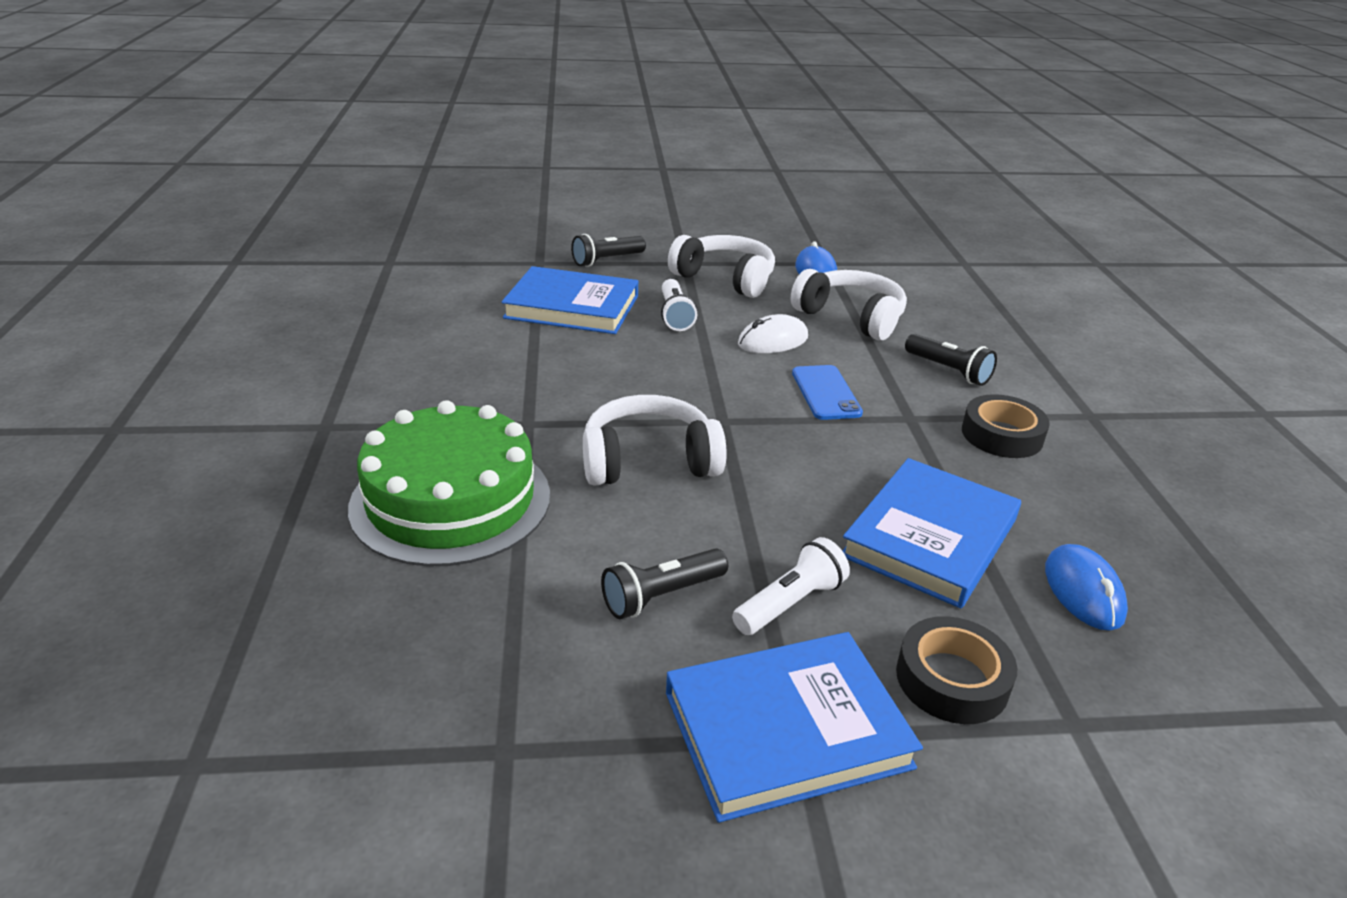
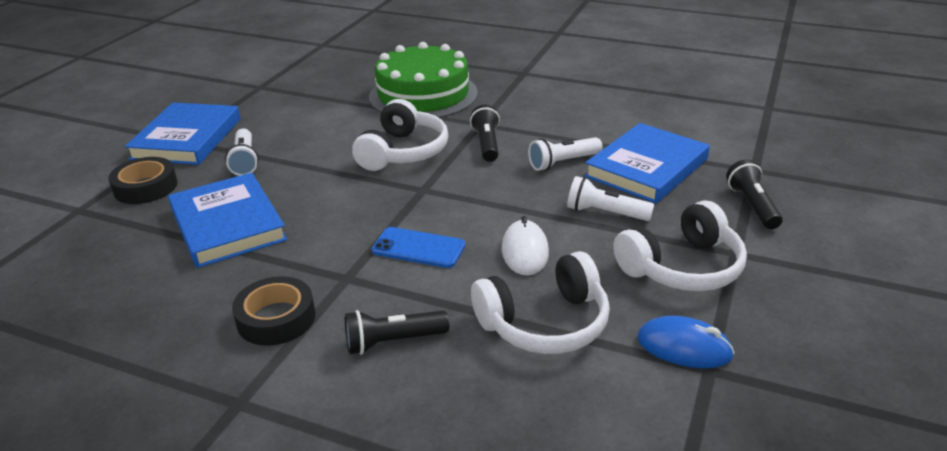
camera: 120 degrees right, 0 degrees up
black flashlight [601,548,728,619] -> black flashlight moved to [470,105,500,162]
blue mouse [1045,544,1128,631] -> none
none -> white flashlight [528,137,602,171]

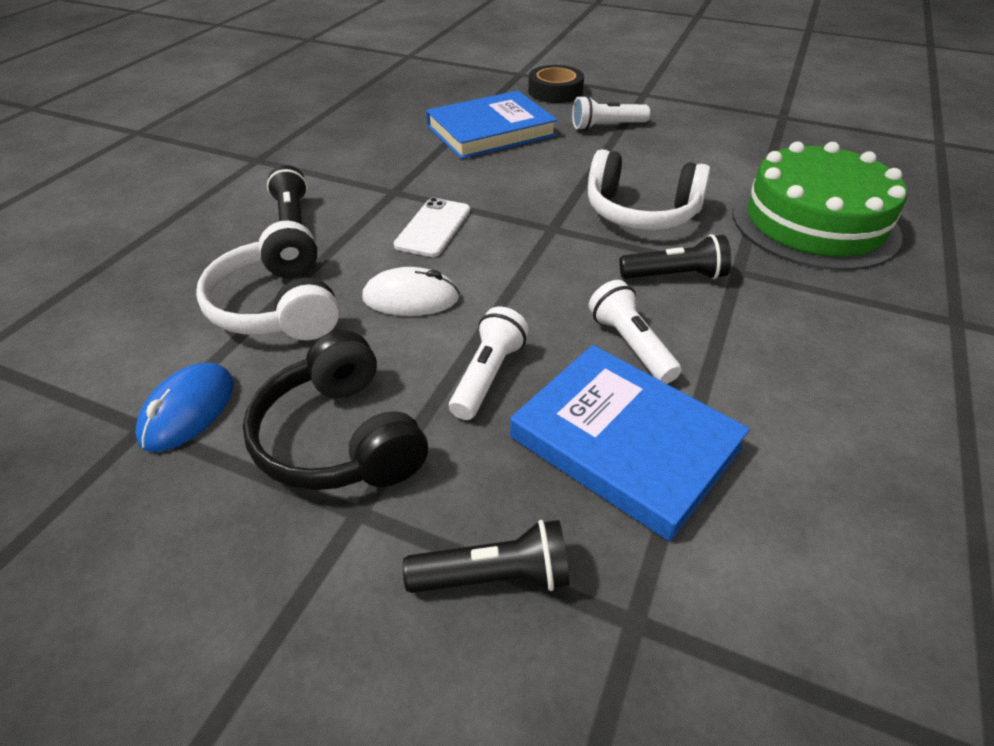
camera: 90 degrees right, 10 degrees up
blue book [125,103,240,165] -> none
black tape [232,276,316,346] -> none
blue phone [371,227,465,268] -> white phone [394,198,470,257]
white headphones [613,200,747,291] -> black headphones [243,330,428,490]

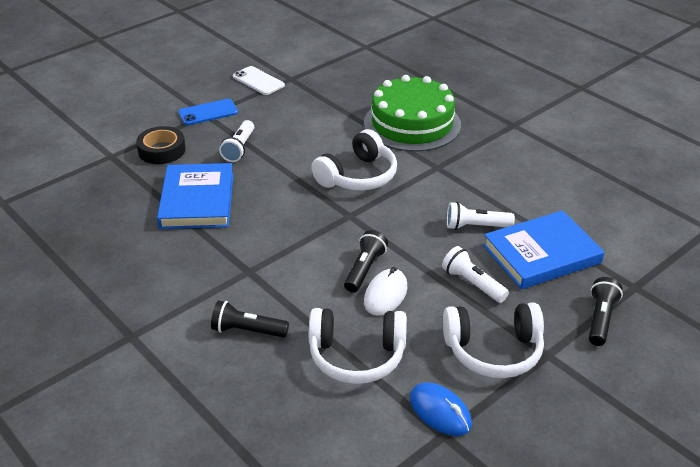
camera: 65 degrees left, 5 degrees down
black headphones [243,330,428,490] -> white headphones [443,302,544,378]
white phone [394,198,470,257] -> white phone moved to [233,66,285,95]
black flashlight [619,234,731,279] -> black flashlight moved to [344,230,388,293]
none -> blue phone [178,99,238,125]

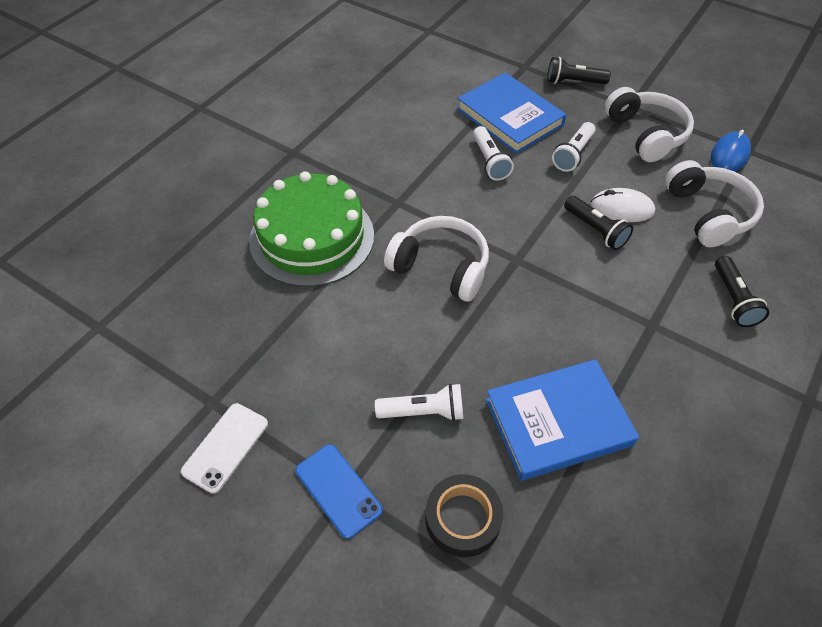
camera: 105 degrees left, 15 degrees up
black flashlight [344,230,388,293] -> black flashlight turned 135 degrees counterclockwise [564,196,633,250]

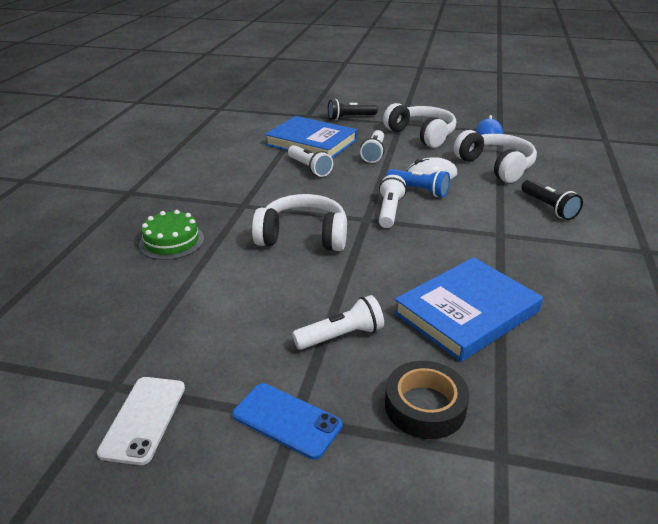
camera: 20 degrees left, 20 degrees down
green cake [249,171,374,287] -> green cake [139,210,204,260], size x0.52
black flashlight [564,196,633,250] -> blue flashlight [386,169,450,197]
none -> white flashlight [379,175,407,228]

